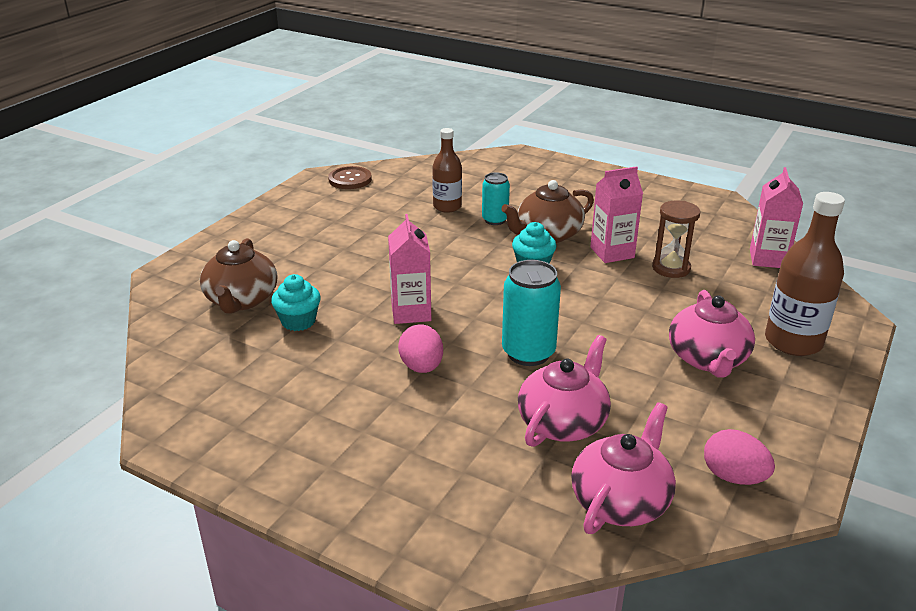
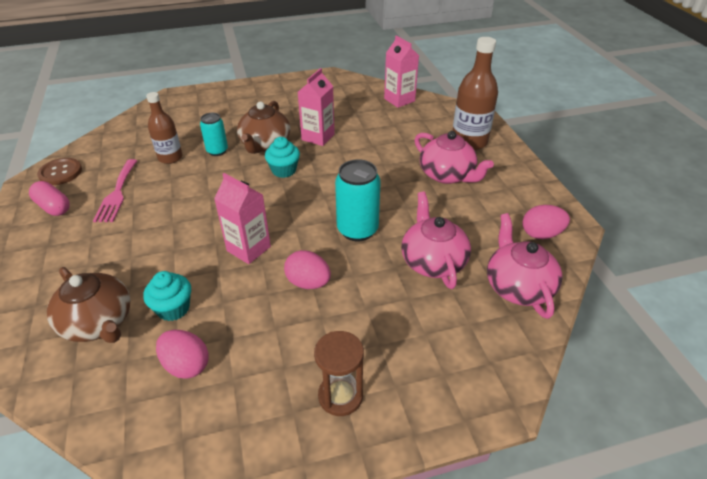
camera: 45 degrees left, 10 degrees up
brown hourglass [652,201,700,278] -> brown hourglass moved to [314,331,364,416]
none -> pink capsule [29,181,70,216]
none -> pink fork [93,159,137,222]
none -> pink egg [156,330,209,379]

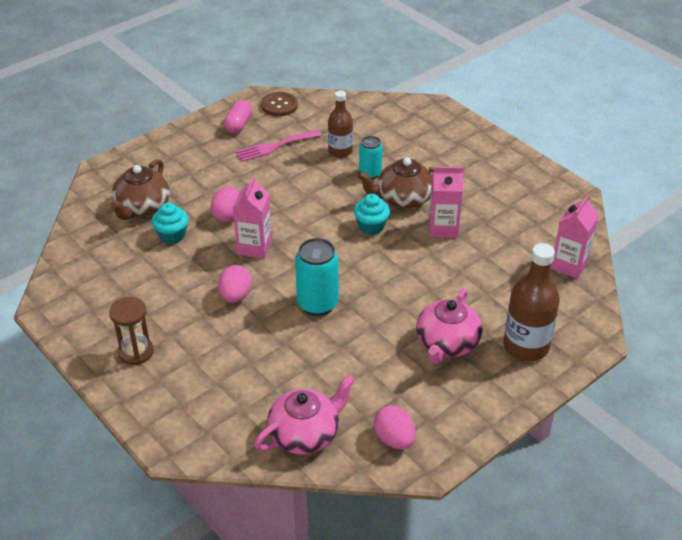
camera: 65 degrees right, 0 degrees up
pink egg [156,330,209,379] -> pink egg moved to [210,186,239,222]
pink teapot [401,191,471,289] -> none

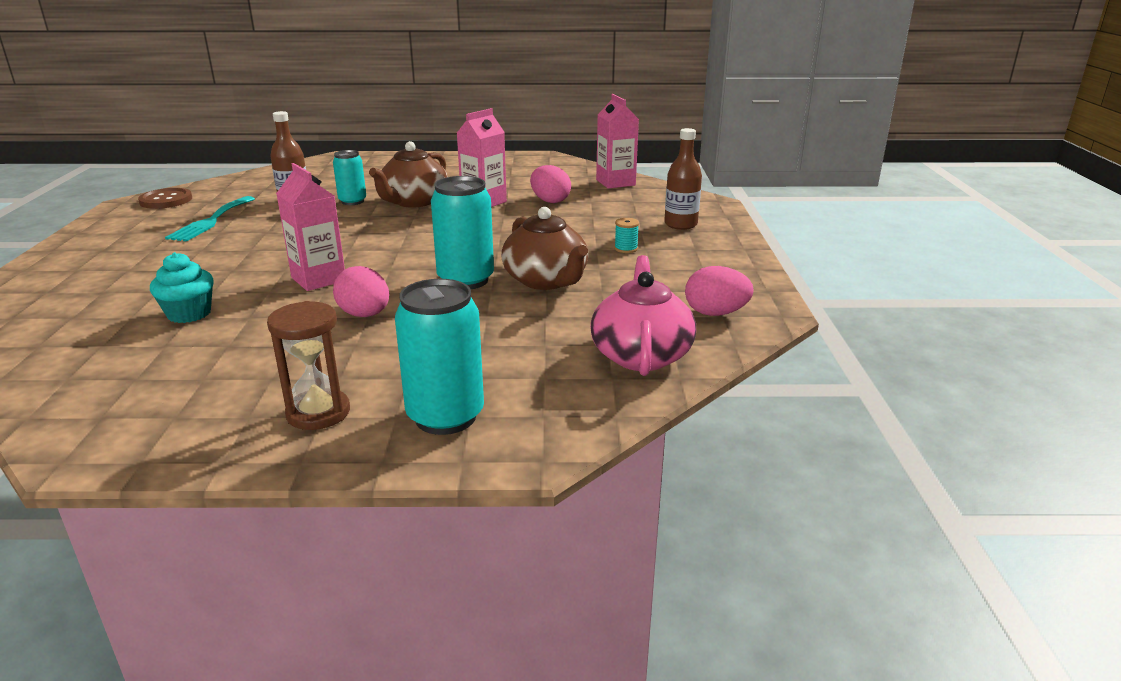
camera: 50 degrees left, 15 degrees down
brown teapot [110,159,170,220] -> brown teapot moved to [501,207,588,290]
pink egg [210,186,239,222] -> pink egg moved to [530,165,571,203]
pink capsule [224,100,252,134] -> none
pink fork [235,130,321,162] -> turquoise fork [165,196,255,242]
turquoise cupcake [354,194,390,235] -> none
pink teapot [416,288,482,364] -> turquoise spool [614,218,639,253]
brown bottle [503,243,560,362] -> brown bottle [664,128,702,230], size x0.65
none -> turquoise can [395,279,484,435]

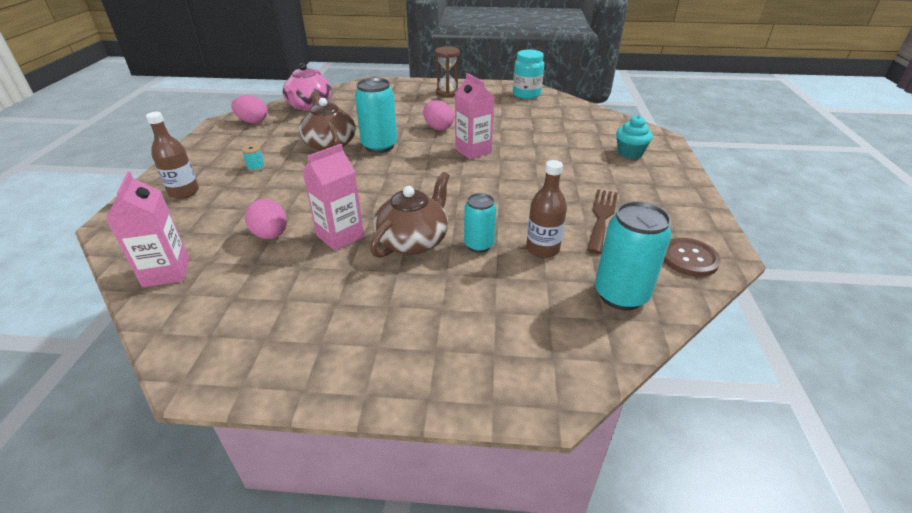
camera: 175 degrees left, 10 degrees up
turquoise cupcake [150,252,214,323] -> turquoise cupcake moved to [616,115,653,159]
turquoise fork [165,196,255,242] -> brown fork [587,189,618,254]
turquoise can [395,279,484,435] -> turquoise can moved to [595,201,672,310]
none -> turquoise jar [513,50,544,99]

